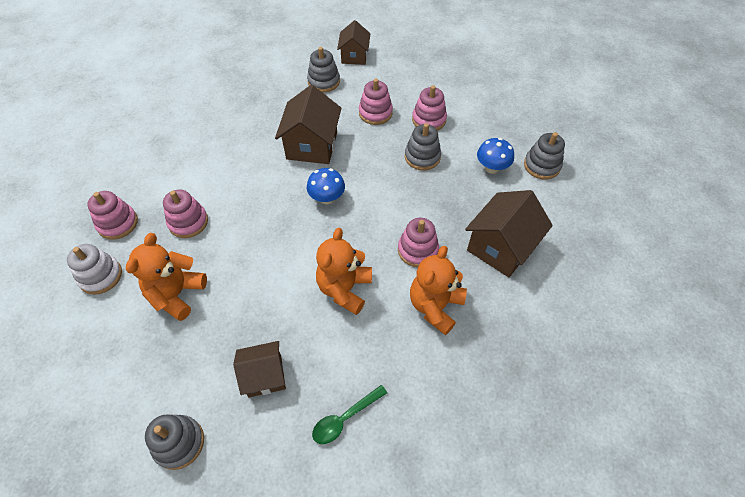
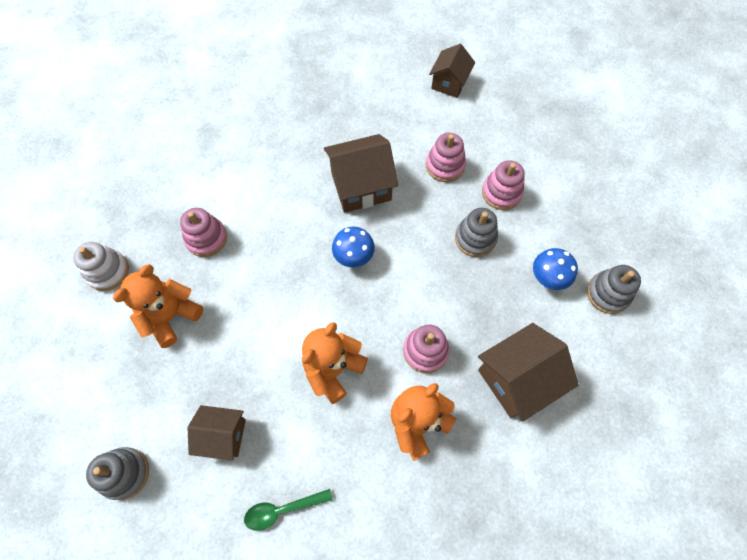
camera: 20 degrees right, 10 degrees up
pink stacking toy [87,191,138,240] -> none
brown house [275,85,342,164] -> brown house turned 45 degrees clockwise [324,134,398,213]
grey stacking toy [307,47,340,92] -> none

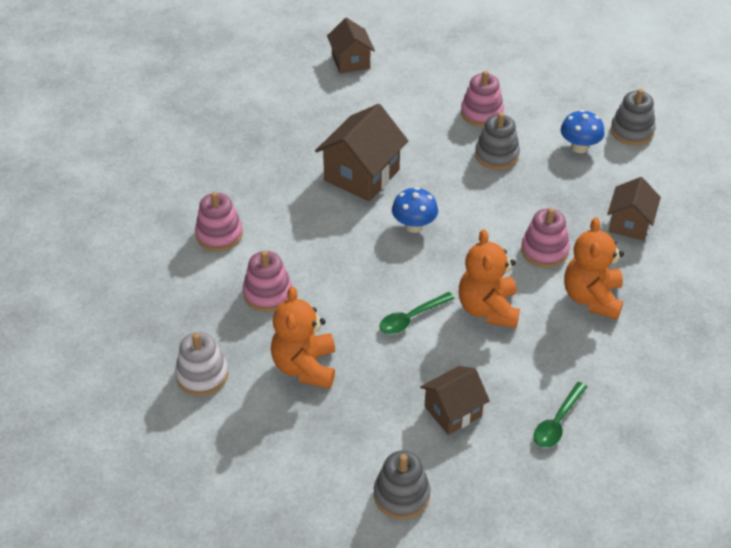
camera: 40 degrees left, 20 degrees down
pink stacking toy [426,133,466,182] -> pink stacking toy moved to [195,192,243,251]
brown house [478,323,579,422] -> brown house [607,177,661,241], size x0.64
none -> green spoon [379,292,455,334]

